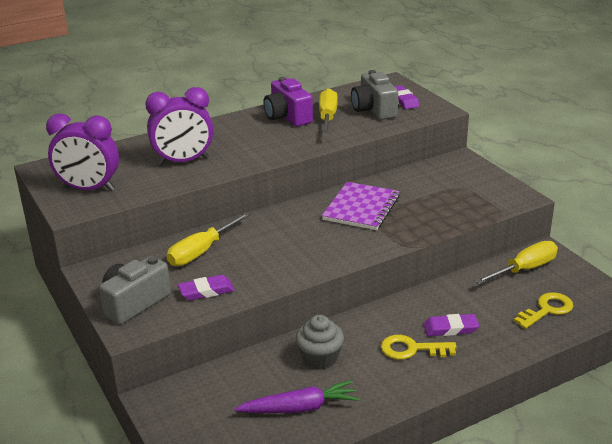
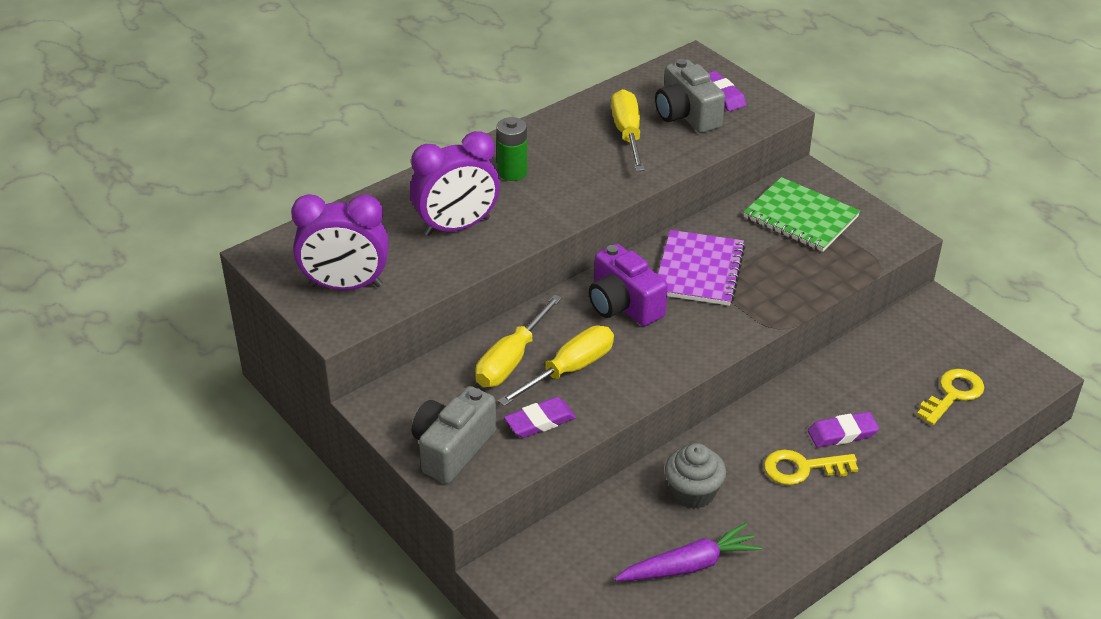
camera: 10 degrees left, 10 degrees up
purple camera [263,77,313,126] -> purple camera moved to [589,244,668,326]
yellow screwdriver [475,241,558,285] -> yellow screwdriver moved to [498,326,614,406]
none -> green battery [496,117,528,181]
none -> green notebook [743,177,860,252]

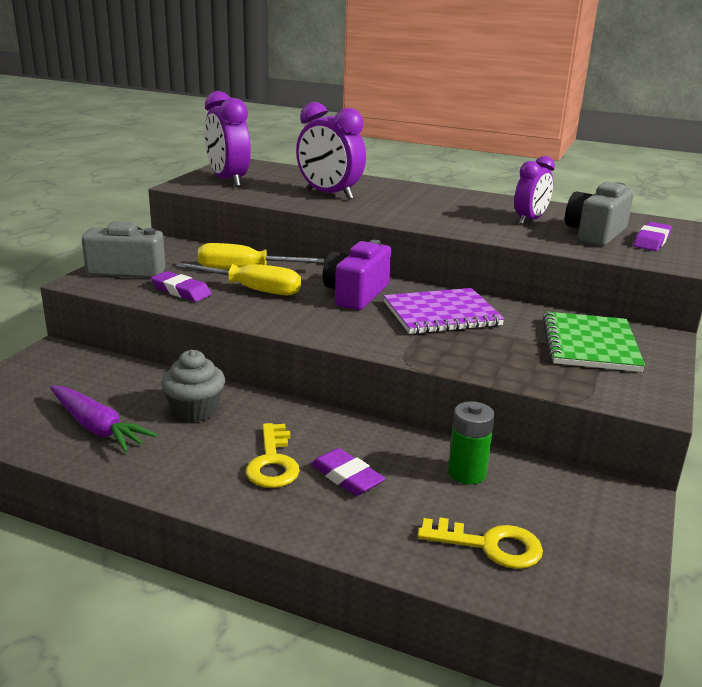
camera: 60 degrees right, 15 degrees down
green battery [496,117,528,181] -> green battery moved to [448,401,495,484]
yellow screwdriver [611,89,645,171] -> purple clock [514,156,555,224]
yellow key [764,450,858,485] -> yellow key turned 150 degrees counterclockwise [246,423,300,488]

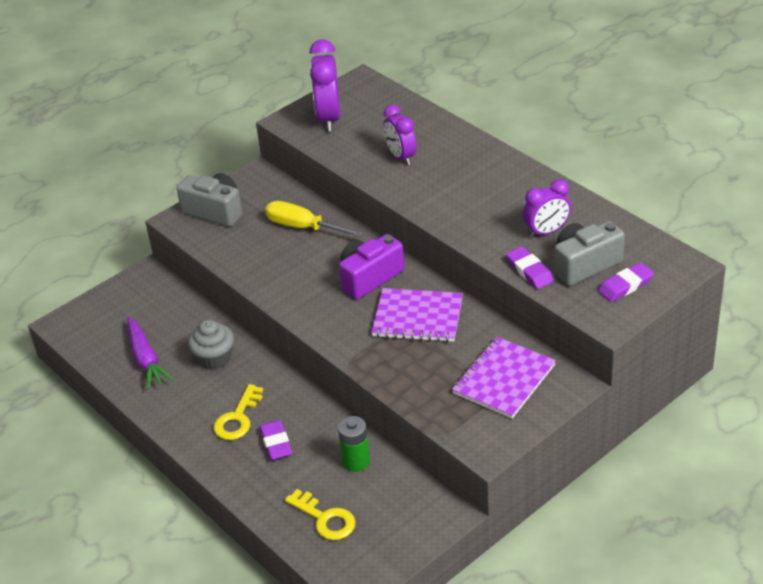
camera: 30 degrees right, 15 degrees up
purple eraser [151,271,212,302] -> purple eraser moved to [506,246,554,289]
yellow screwdriver [176,263,301,295] -> none
purple clock [296,102,366,200] -> purple clock [383,105,417,165], size x0.66
green notebook [543,311,645,372] -> purple notebook [452,337,556,419]

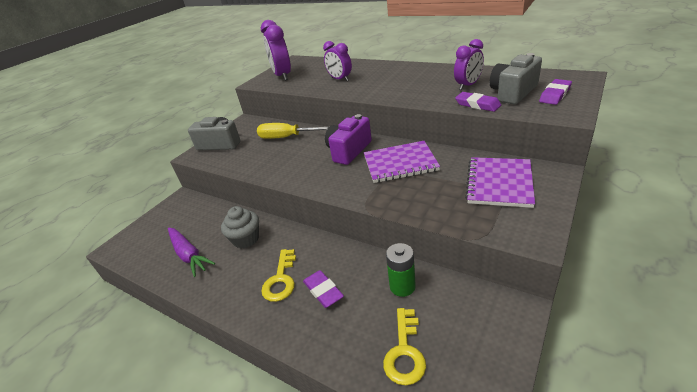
camera: 15 degrees left, 5 degrees down
yellow key [285,489,356,540] -> yellow key turned 75 degrees clockwise [383,308,426,385]

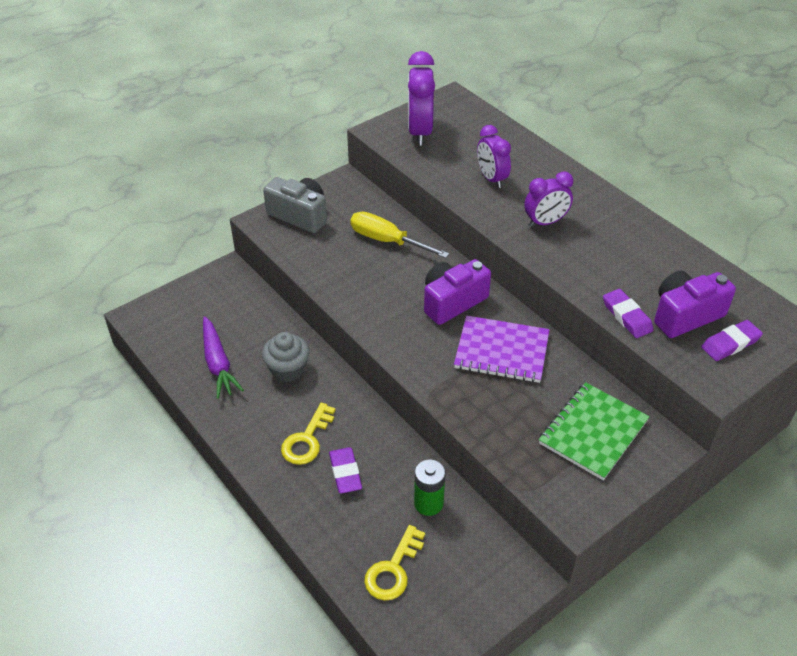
camera: 15 degrees right, 10 degrees up
purple clock [454,39,484,90] -> purple clock moved to [524,171,573,227]
purple notebook [465,157,535,208] -> green notebook [539,382,650,480]
grey camera [490,53,542,104] -> purple camera [654,271,736,338]

